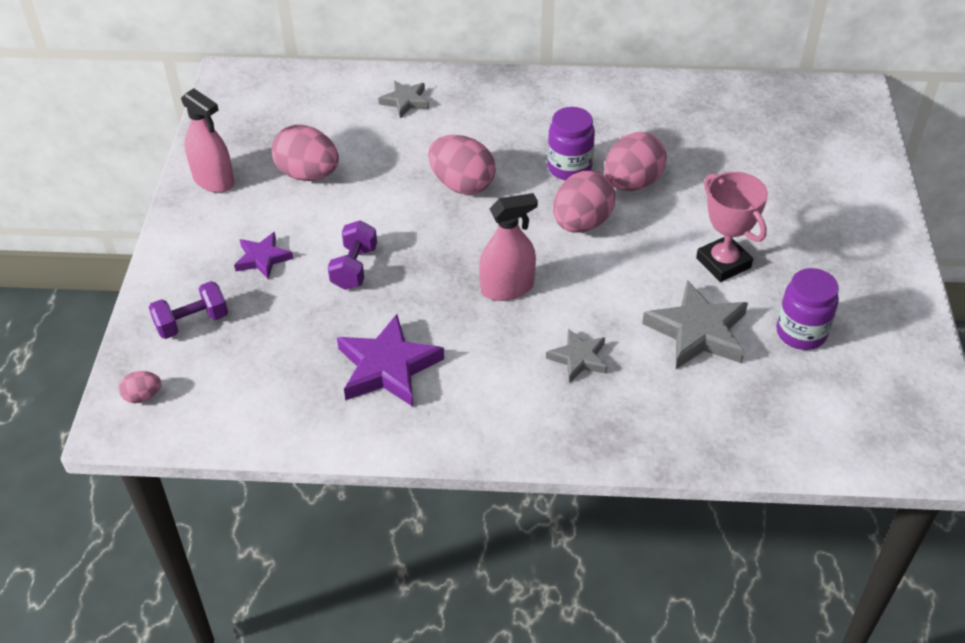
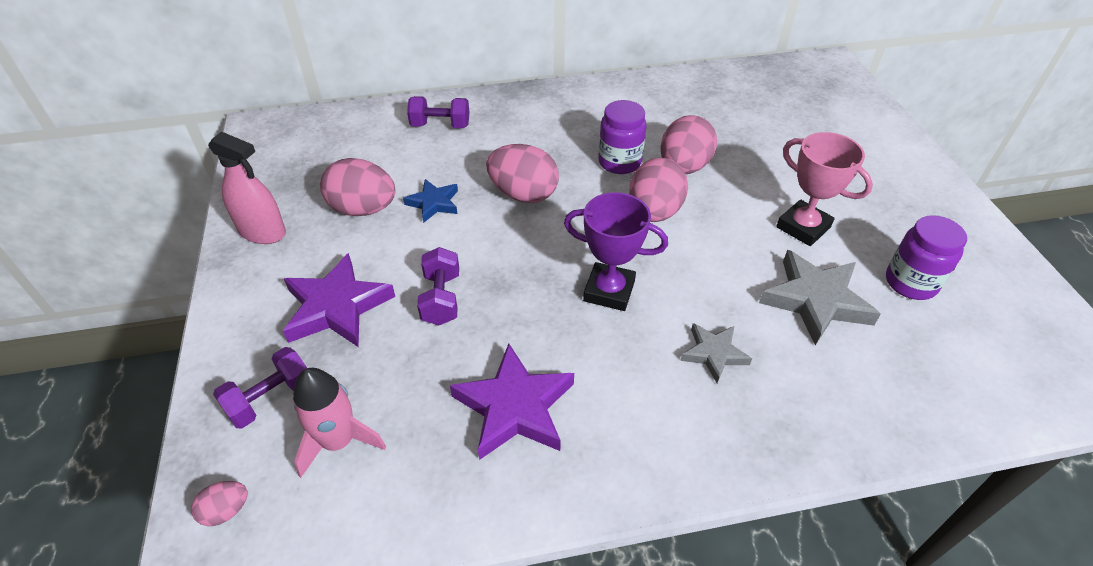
camera: 15 degrees left, 0 degrees up
purple star [234,232,293,280] -> purple star [283,253,395,347], size x1.72
grey star [378,80,429,118] -> purple dumbbell [407,96,470,128]
pink spray bottle [479,193,538,301] -> purple trophy [564,192,668,311]
none -> pink rocket [293,368,386,478]
none -> blue star [403,179,458,223]

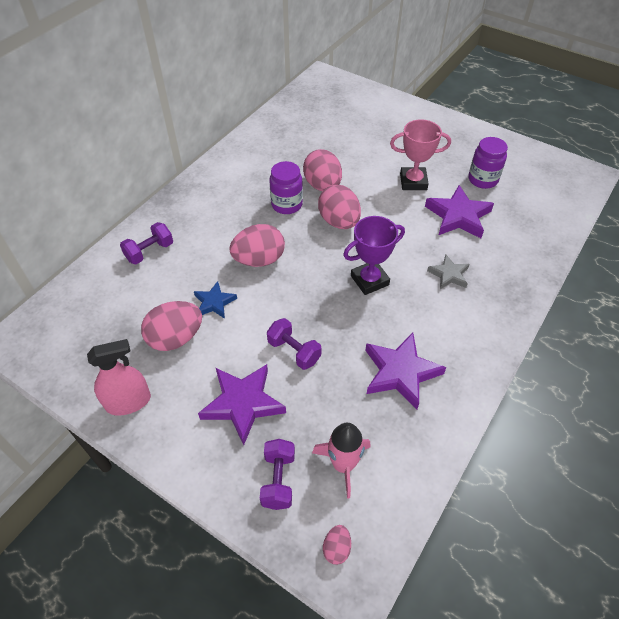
camera: 45 degrees left, 5 degrees up
grey star [759,250,881,346] -> purple star [425,185,494,238]

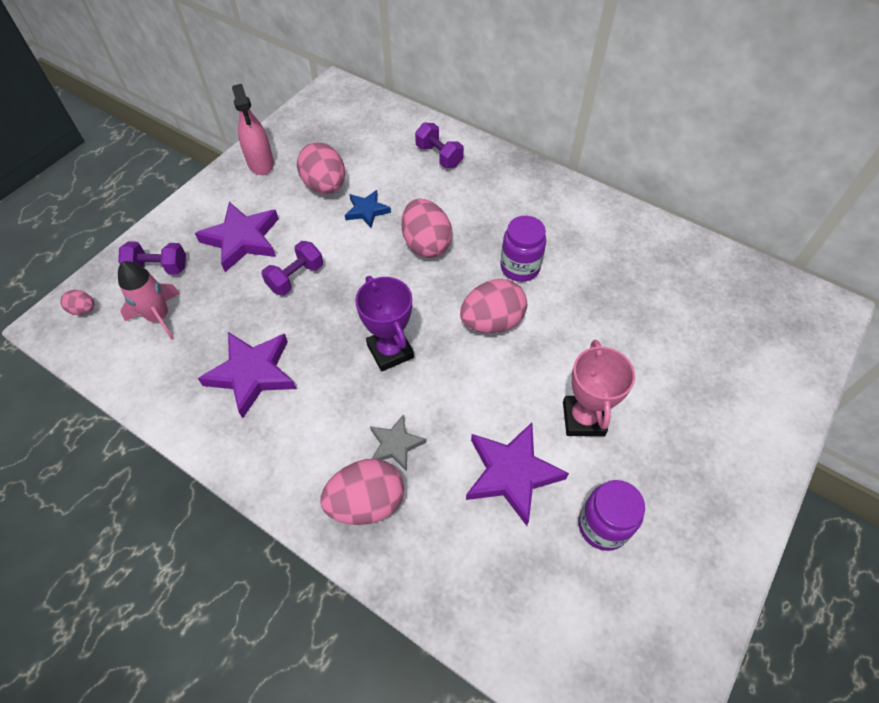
camera: 90 degrees right, 5 degrees up
pink egg [303,149,342,191] -> pink egg moved to [320,459,404,525]

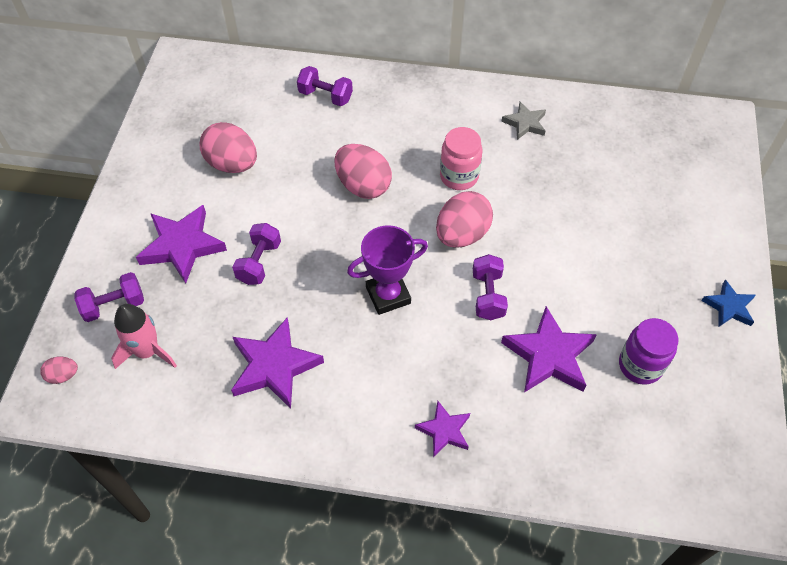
camera: 25 degrees left, 0 degrees up
pink spray bottle [232,84,274,175] -> none
pink egg [320,459,404,525] -> purple star [415,401,470,457]
blue star [345,190,391,228] -> blue star moved to [701,279,756,327]
purple trophy [355,276,414,371] -> purple trophy turned 60 degrees counterclockwise [347,225,428,315]
grey star [370,414,426,471] -> grey star moved to [501,102,546,140]
purple jar [500,216,546,282] -> pink jar [440,127,483,190]
pink trophy [563,340,635,436] -> none
none -> purple dumbbell [473,254,508,320]

